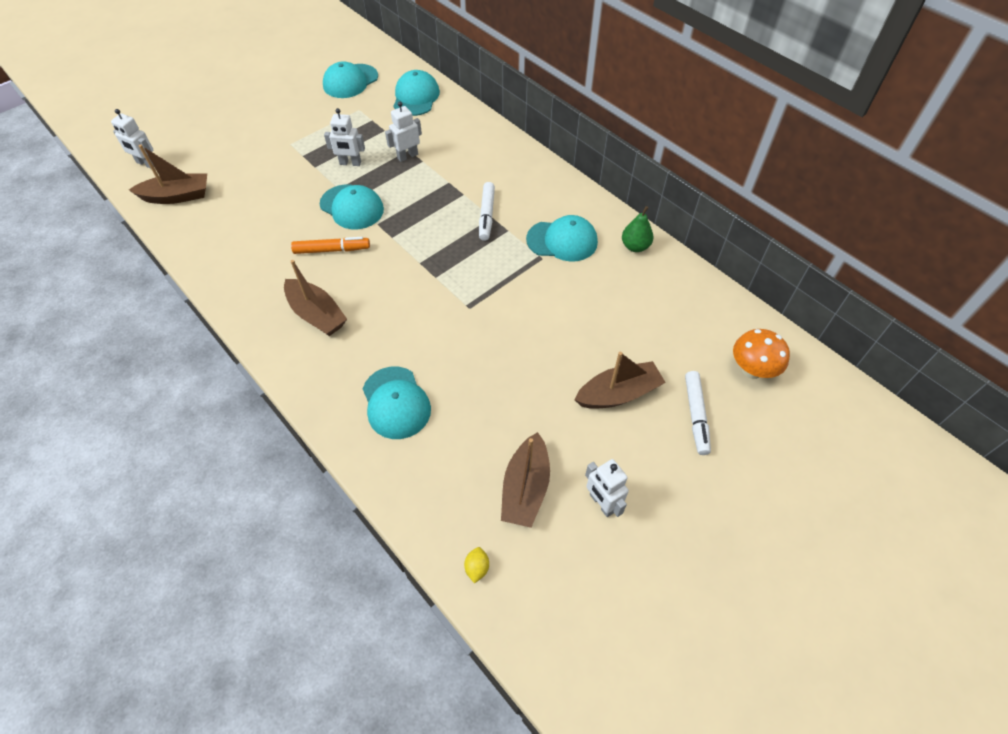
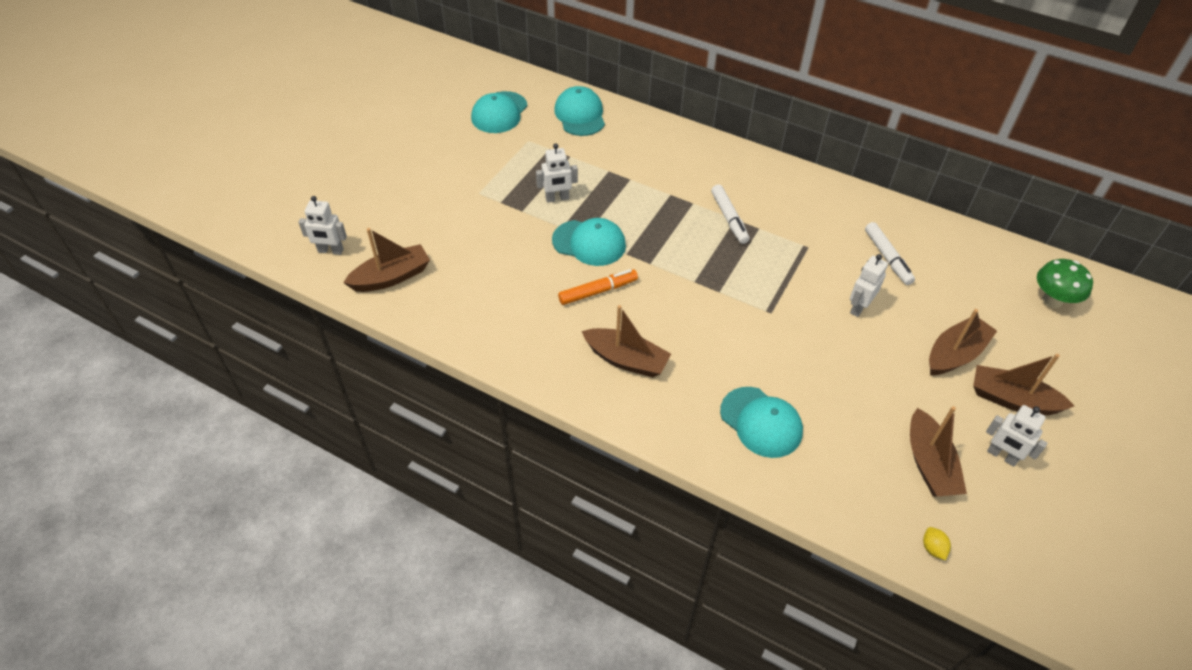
camera: 20 degrees left, 5 degrees down
white robot [385,102,422,162] -> white robot moved to [850,254,888,317]
turquoise cap [526,215,598,262] -> none
green pear [622,206,653,252] -> none
white marker [685,371,711,455] -> white marker moved to [865,222,915,285]
orange mushroom [733,329,790,379] -> green mushroom [1037,259,1093,308]
none -> brown boat [973,354,1074,415]

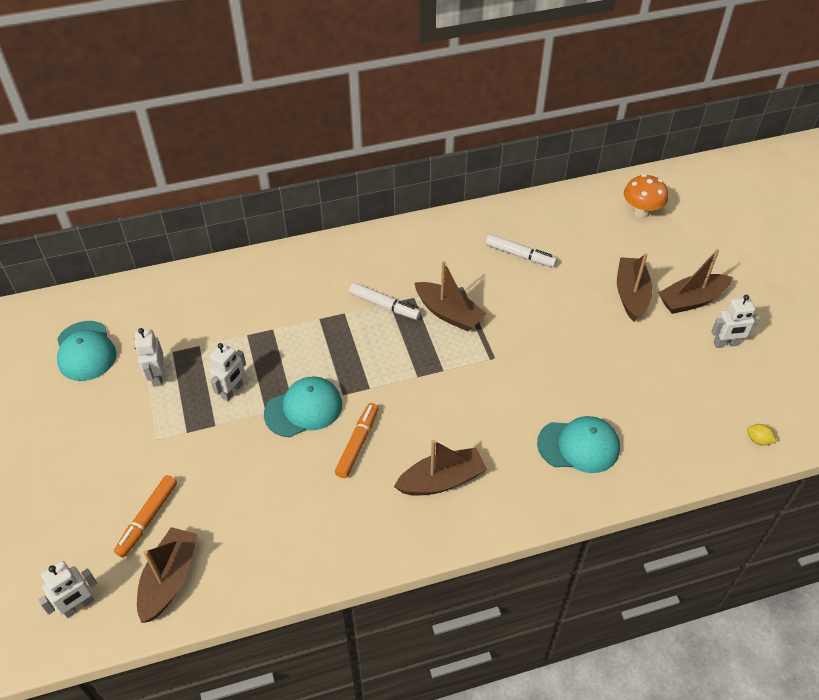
camera: 45 degrees left, 0 degrees up
turquoise cap [554,86,605,136] -> none
white robot [850,254,888,317] -> white robot moved to [134,328,163,387]
brown boat [910,406,967,497] -> brown boat moved to [415,261,487,332]
green mushroom [1037,259,1093,308] -> orange mushroom [624,174,668,218]
none -> orange marker [114,475,177,558]

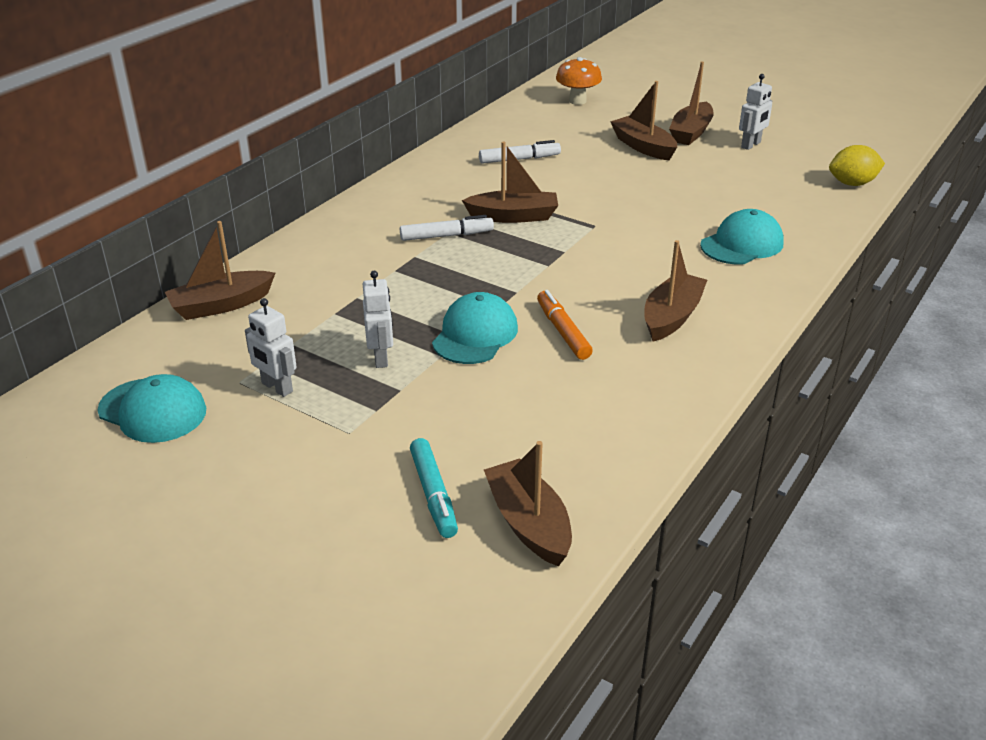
camera: 40 degrees left, 15 degrees down
white robot [38,561,97,618] -> none
orange marker [114,475,177,558] -> turquoise marker [410,438,458,538]
yellow lemon [747,424,777,446] -> yellow lemon [829,145,885,186], size x1.93
none -> brown boat [165,221,275,320]

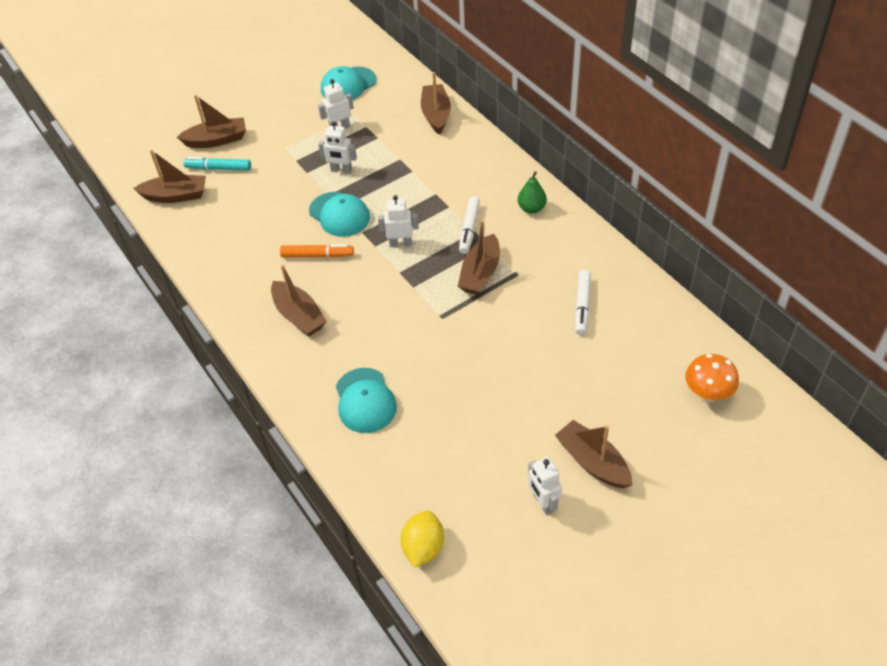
camera: 115 degrees right, 15 degrees up
brown boat [610,81,677,160] -> brown boat moved to [177,95,246,148]
none -> white robot [378,195,419,247]
none -> green pear [518,171,547,214]

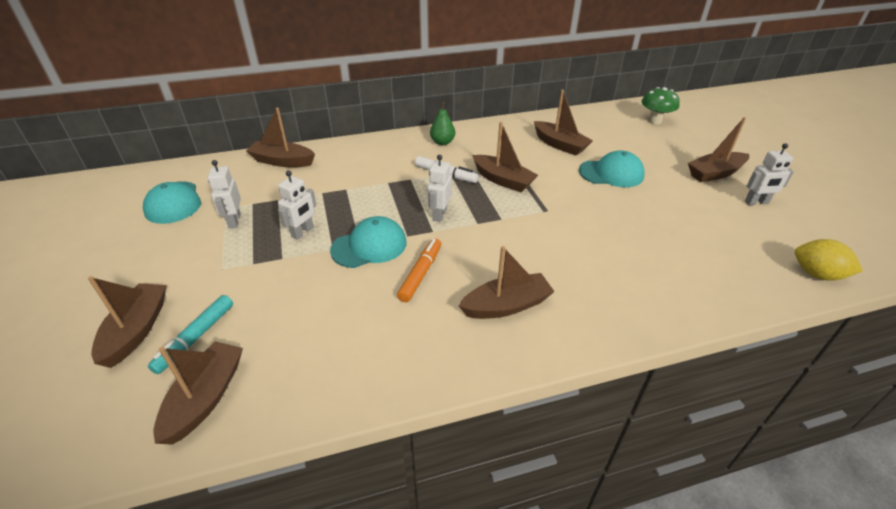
camera: 75 degrees left, 10 degrees down
turquoise cap [336,368,397,433] -> turquoise cap moved to [579,150,645,187]
white marker [575,270,591,335] -> brown boat [534,90,593,155]
orange mushroom [685,354,739,402] -> green mushroom [641,87,680,124]

